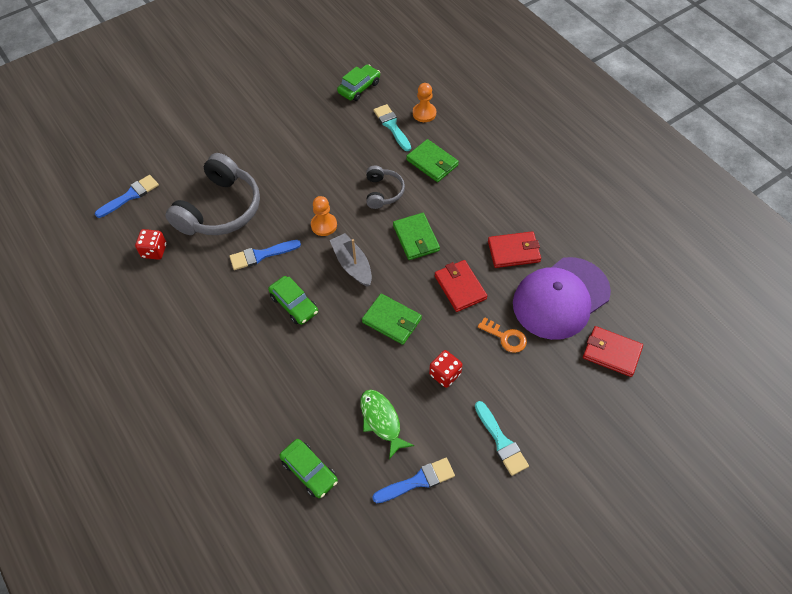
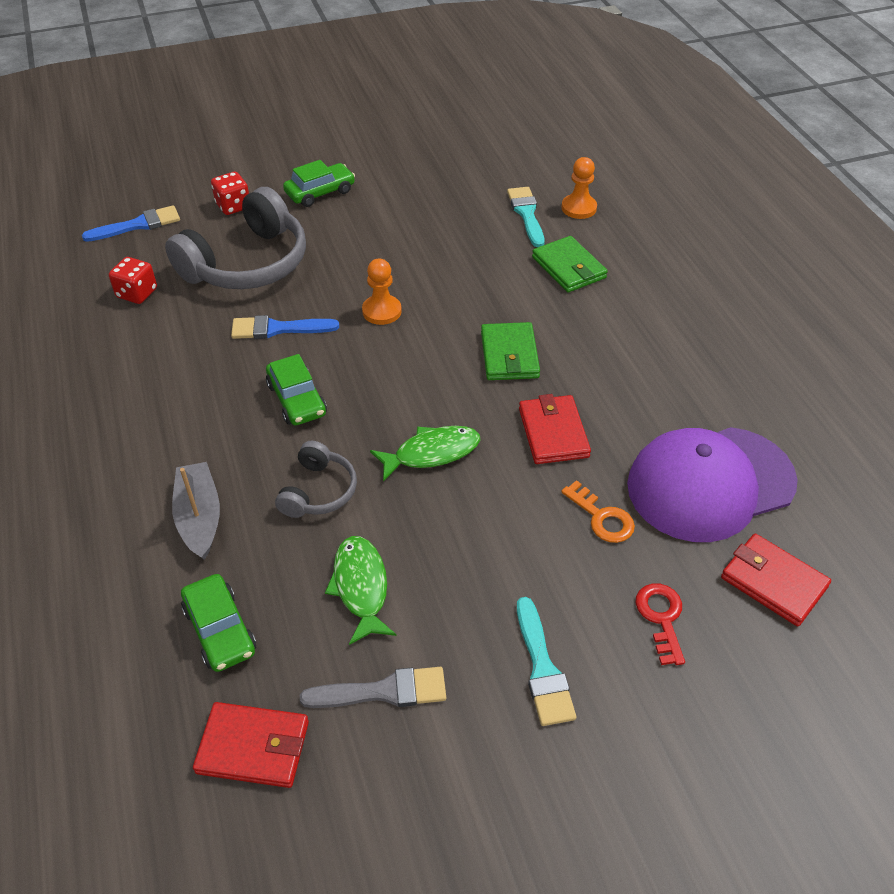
camera: 15 degrees right, 10 degrees down
grey boat [330,233,372,287] -> grey boat moved to [172,462,220,560]
green car [337,65,380,101] -> green car moved to [283,160,355,207]
green wallet [362,294,422,345] -> green fish [370,426,481,482]
grey headphones [366,165,405,209] -> grey headphones moved to [275,441,357,518]
blue brush [372,458,455,503] -> grey brush [300,667,446,708]
red dice [429,350,462,388] -> red dice moved to [211,172,249,215]
red wallet [488,231,541,268] -> red wallet moved to [193,702,309,788]
none -> red key [635,583,685,665]

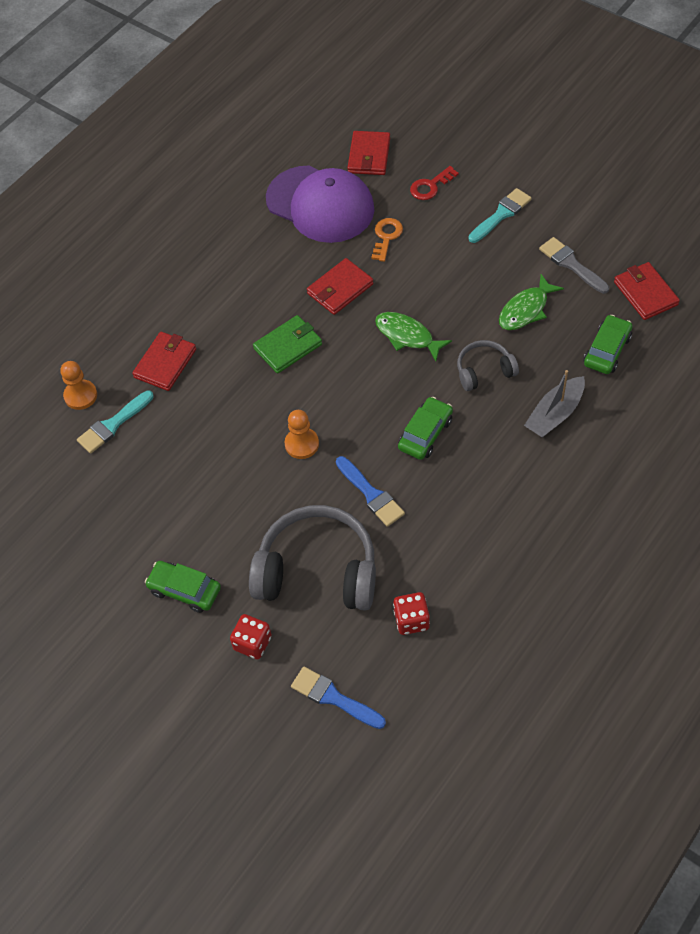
camera: 120 degrees left, 10 degrees up
green wallet [532,236,608,292] -> red wallet [132,332,196,391]

